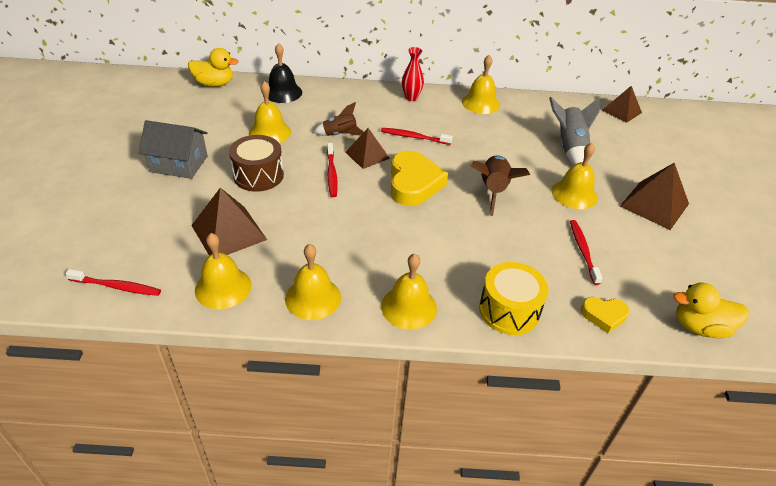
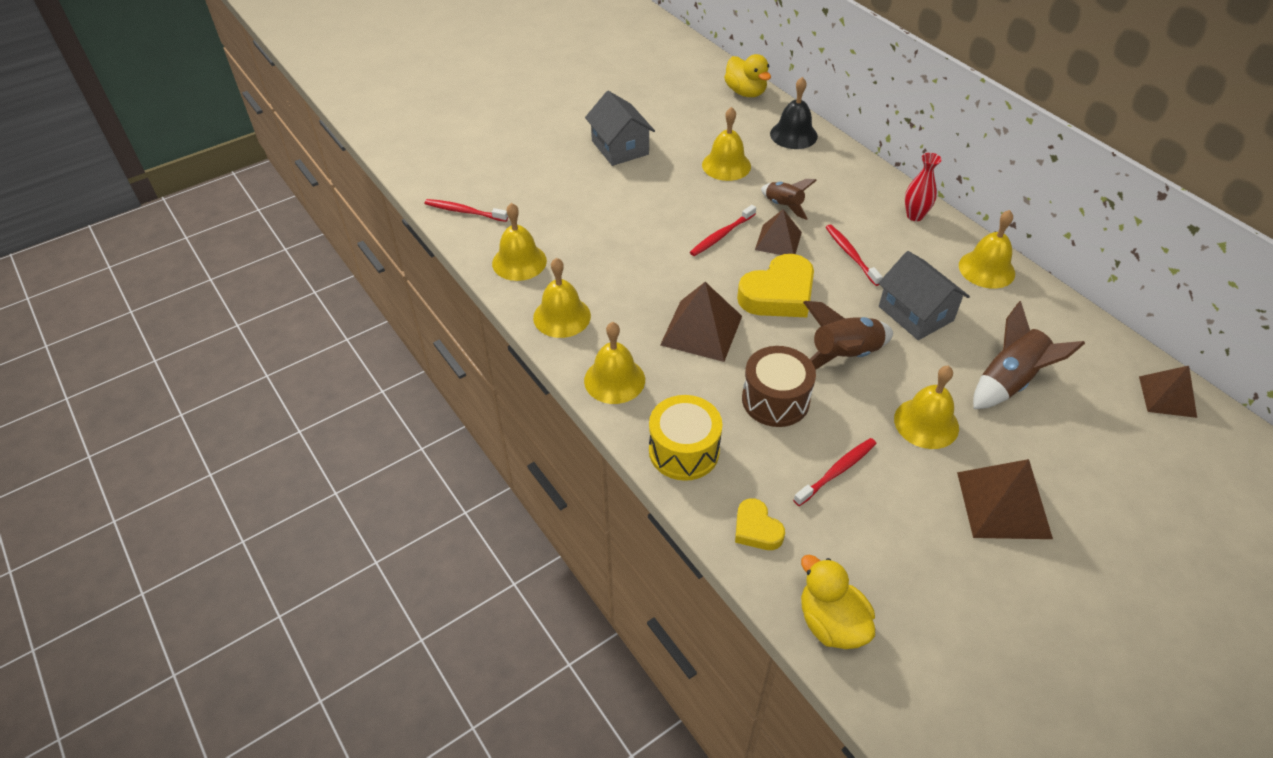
camera: 55 degrees right, 5 degrees up
red toothbrush [65,269,161,296] -> red toothbrush turned 135 degrees clockwise [425,199,508,222]
brown pyramid [191,188,267,256] -> brown pyramid moved to [660,282,742,362]
brown drum [229,135,284,192] -> brown drum moved to [742,346,816,427]
grey rocket [549,97,600,165] -> brown rocket [973,301,1085,409]
none -> grey house [878,251,970,340]

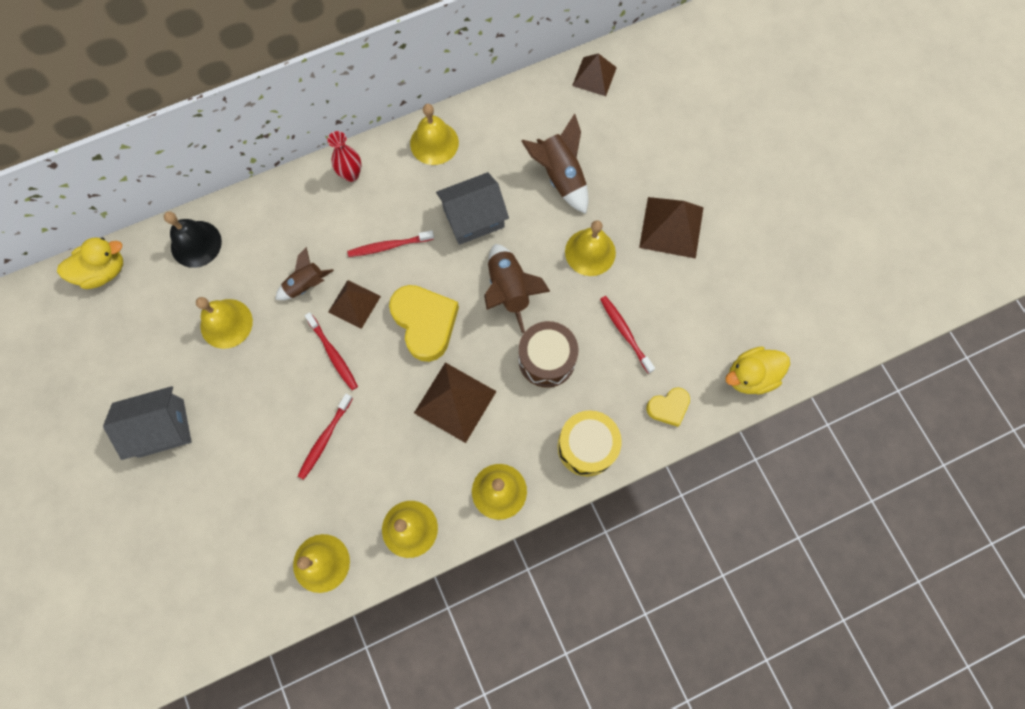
camera: 80 degrees left, 25 degrees up
red toothbrush [425,199,508,222] -> red toothbrush moved to [298,394,353,480]

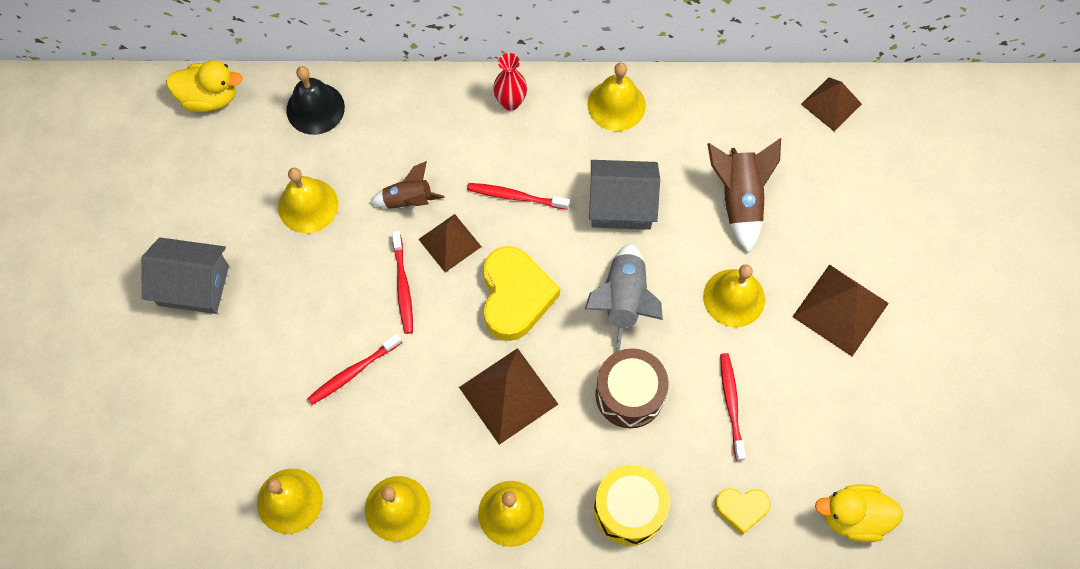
camera: 25 degrees right, 5 degrees down
brown rocket [484,244,550,334] -> grey rocket [585,243,663,352]

